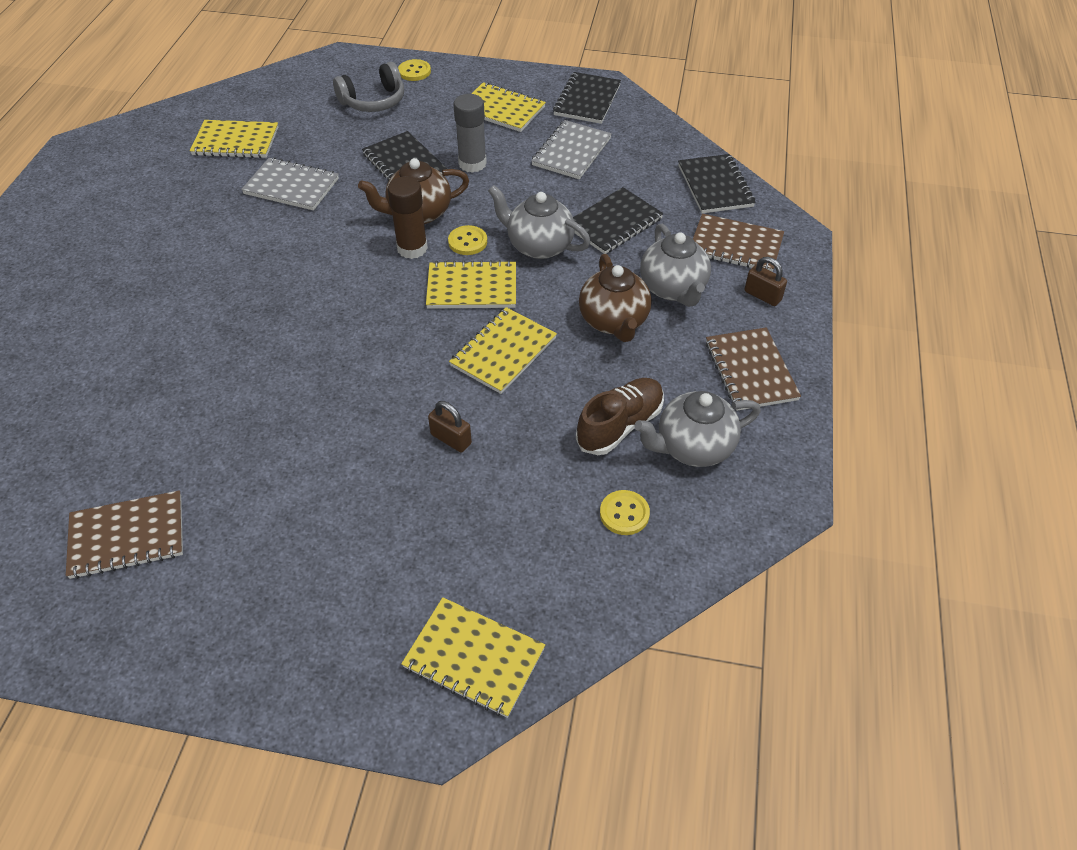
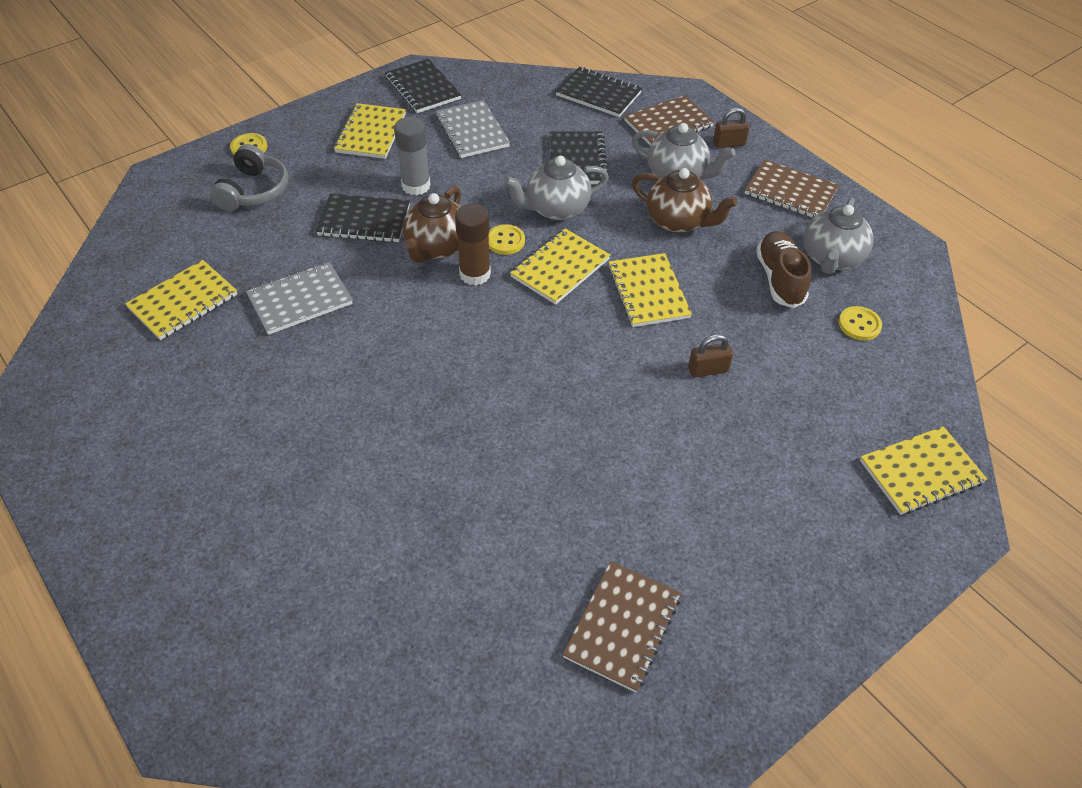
camera: 50 degrees left, 0 degrees up
yellow notebook [471,82,546,132] -> yellow notebook turned 60 degrees counterclockwise [334,103,406,159]

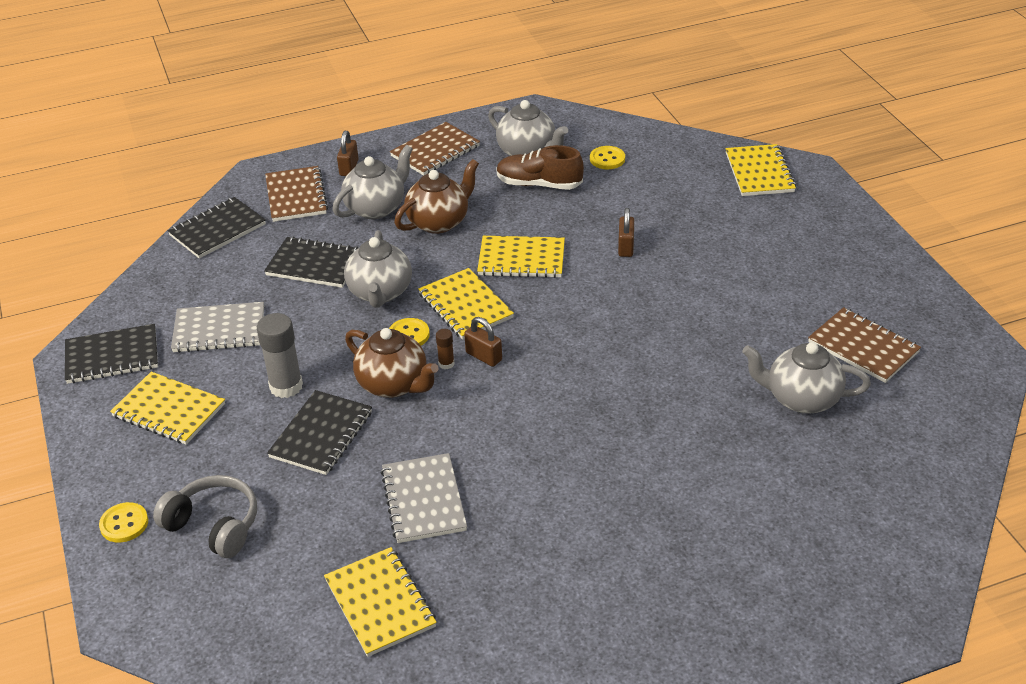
camera: 70 degrees left, 10 degrees down
brown glue stick [455,204,491,286] -> brown glue stick [436,329,454,369], size x0.49
none -> brown padlock [464,317,502,367]
none -> grey teapot [742,342,871,414]

